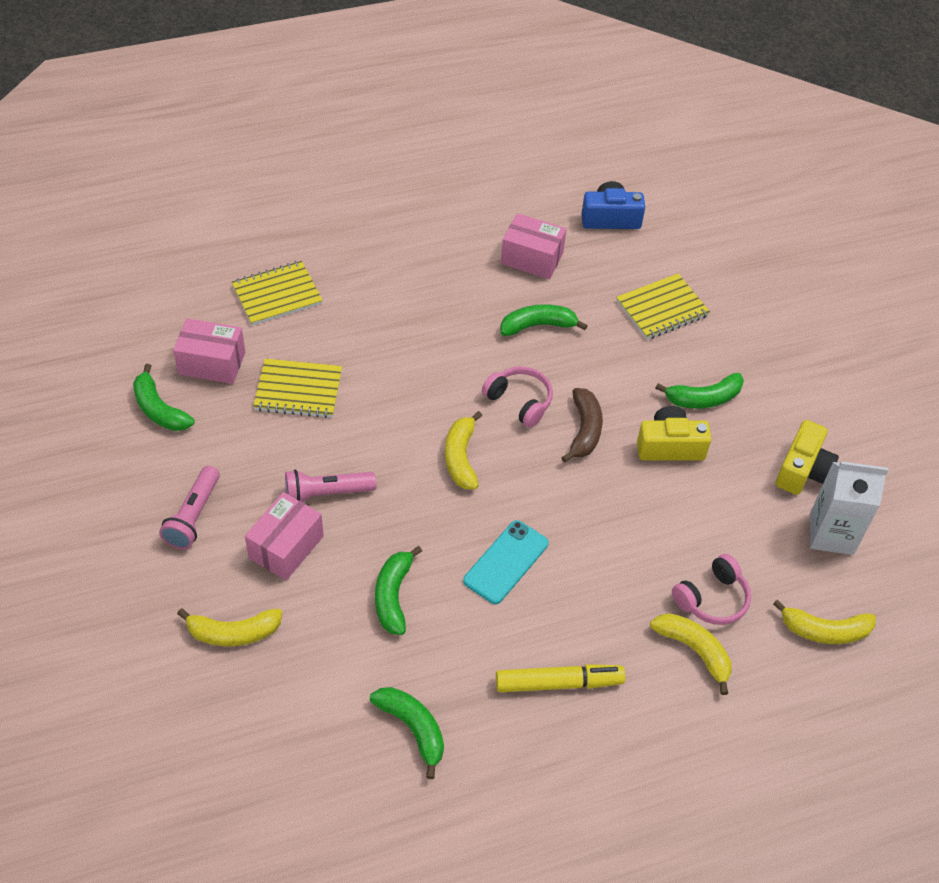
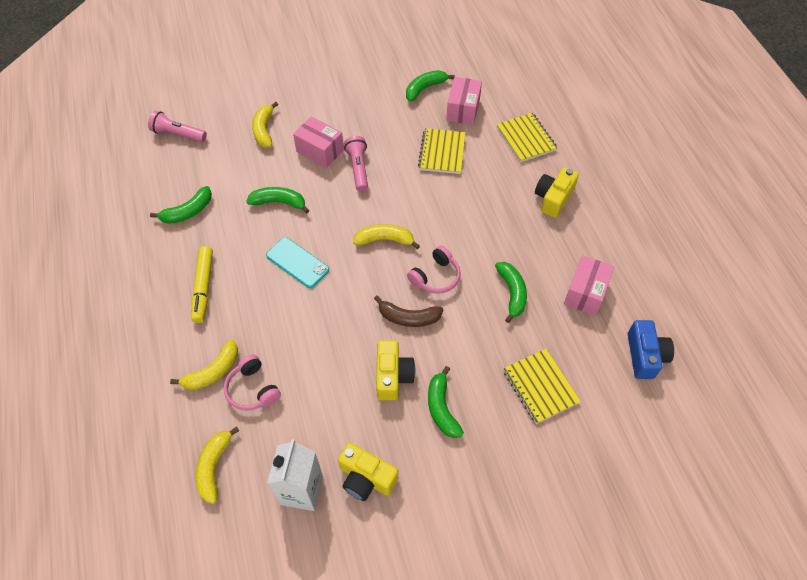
camera: 95 degrees right, 5 degrees up
pink flashlight [159,466,220,549] -> pink flashlight moved to [148,111,207,142]
none -> yellow camera [535,167,579,218]

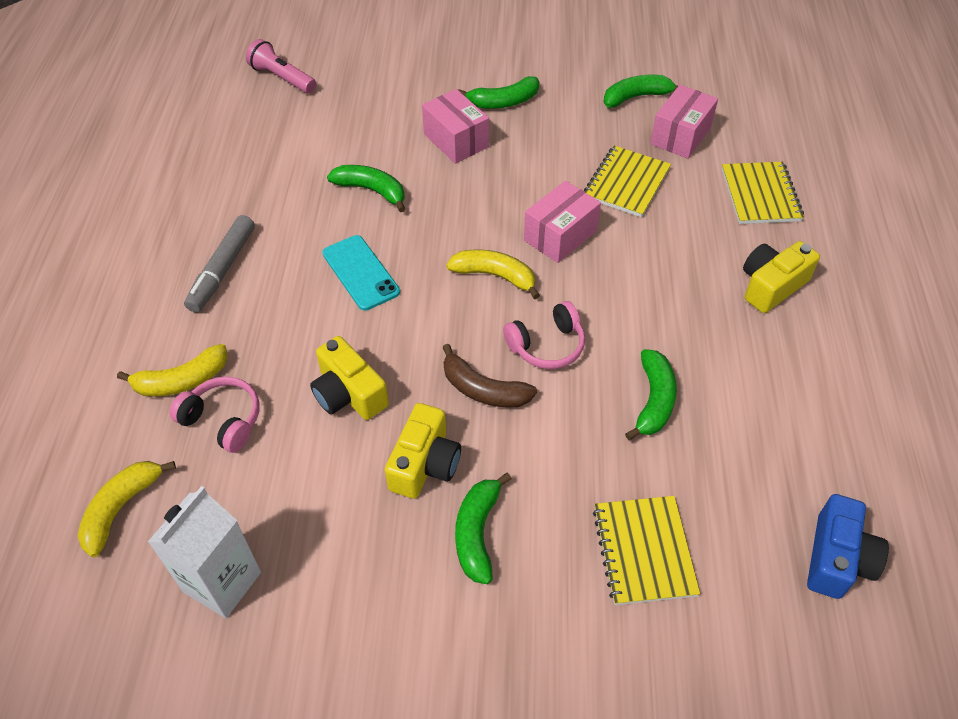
camera: 20 degrees right, 5 degrees down
green banana [150,186,212,224] -> green banana moved to [458,76,540,109]
yellow marker [191,246,213,323] -> grey marker [184,215,255,313]
pink headphones [224,354,281,411] -> pink headphones turned 135 degrees clockwise [170,377,260,453]
yellow banana [252,102,278,148] -> none
yellow camera [338,442,398,501] -> yellow camera moved to [310,336,389,420]
pink flashlight [344,136,368,192] -> none
pink box [564,255,614,316] -> pink box moved to [524,181,601,263]

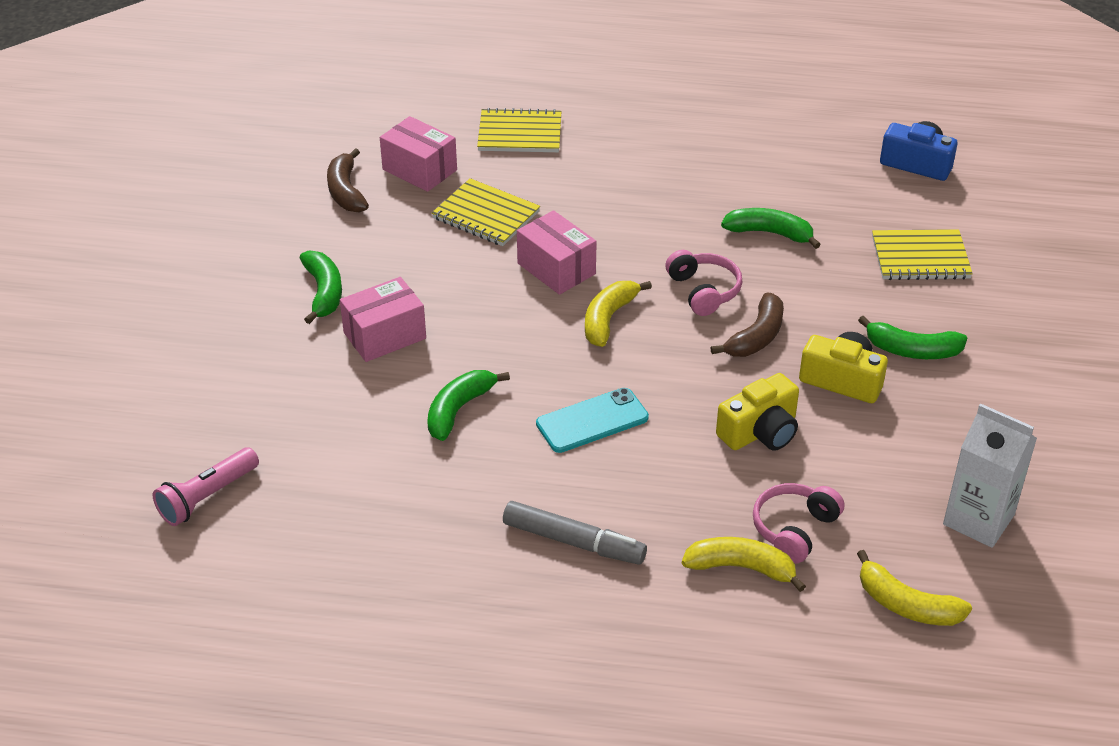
camera: 85 degrees left, 10 degrees down
yellow banana [117,344,228,397] -> yellow banana turned 60 degrees counterclockwise [682,537,806,592]
green banana [603,75,678,108] -> brown banana [327,148,369,212]
yellow camera [743,241,820,313] -> none

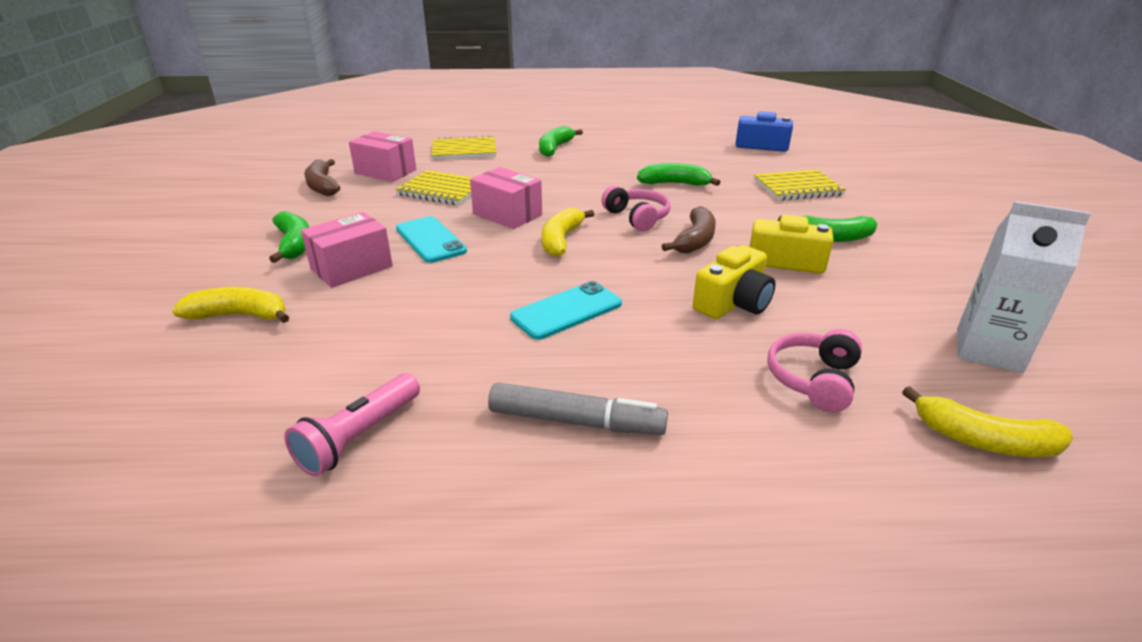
camera: 10 degrees left, 10 degrees down
pink flashlight [153,447,259,526] -> pink flashlight moved to [284,373,420,477]
green banana [427,370,510,441] -> green banana moved to [539,126,583,157]
yellow banana [682,537,806,592] -> yellow banana moved to [172,287,289,323]
none -> turquoise phone [396,216,467,263]

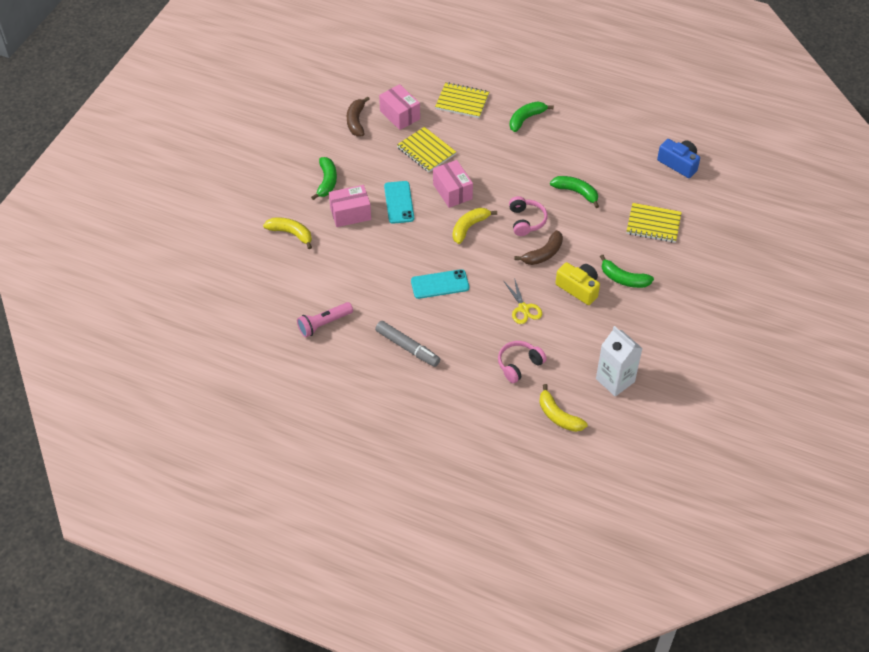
camera: 25 degrees right, 20 degrees up
yellow camera [693,245,775,319] -> yellow scissors [504,278,542,324]

